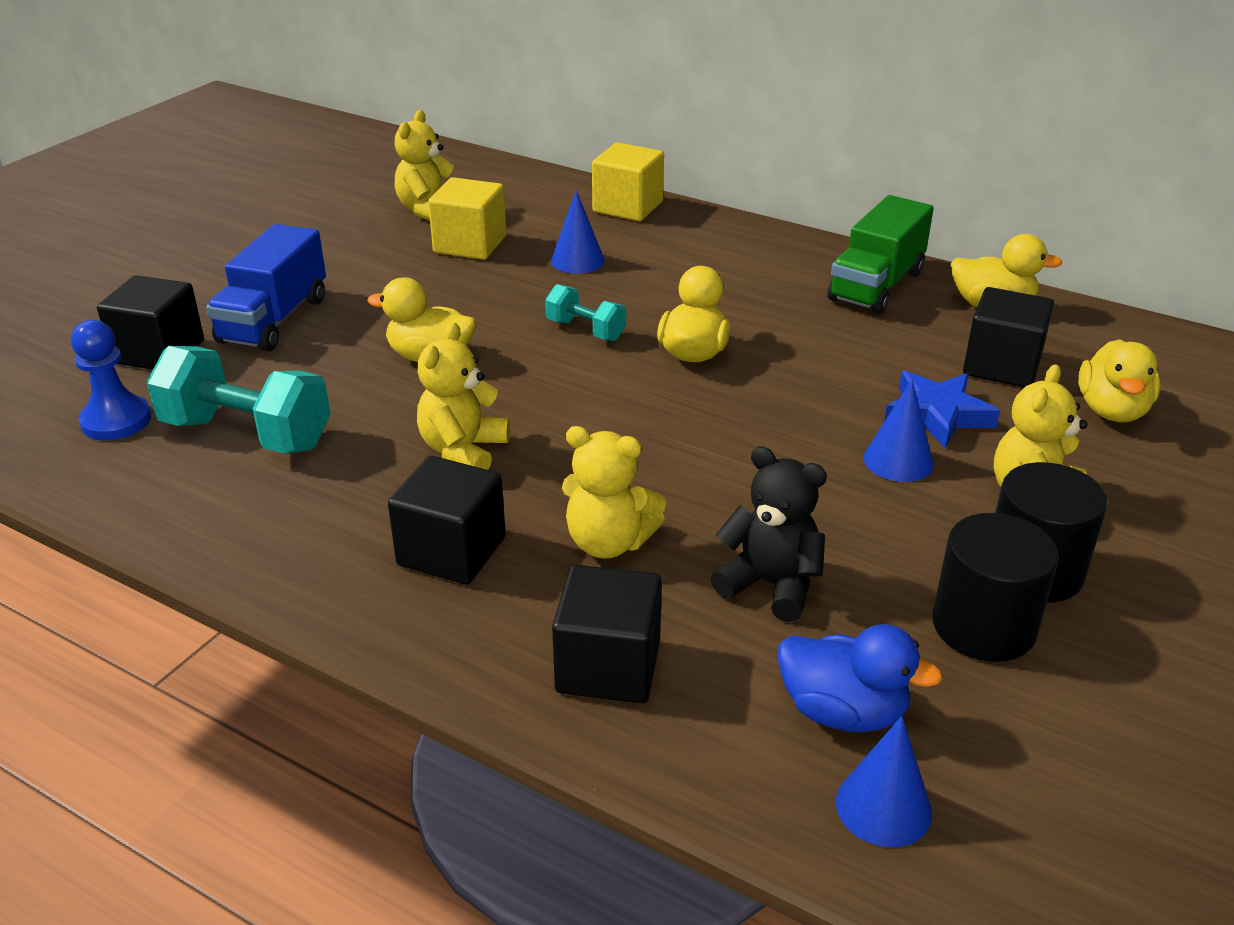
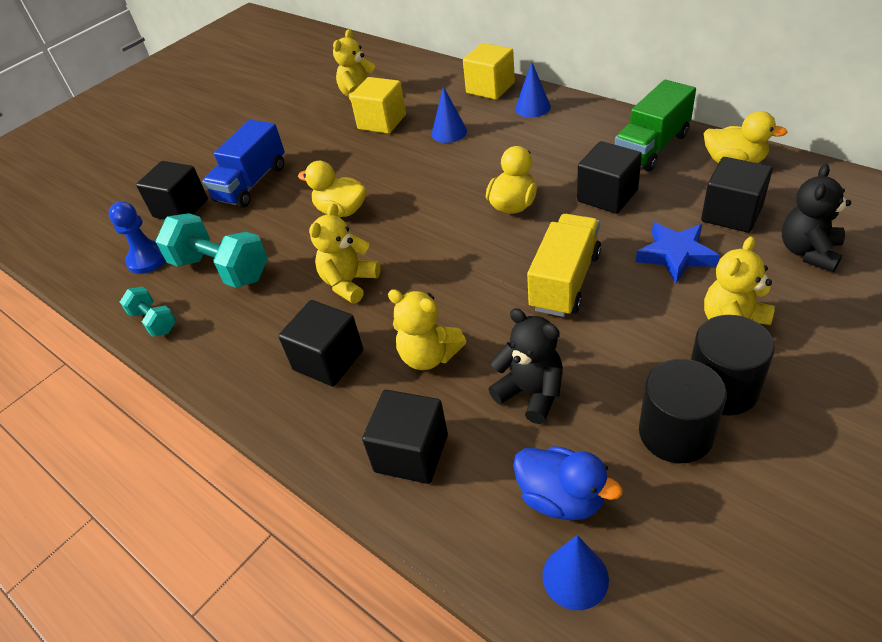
camera: 15 degrees right, 10 degrees up
turquoise dumbbell [545,284,626,341] -> turquoise dumbbell moved to [120,287,176,337]
blue cone [864,379,934,482] -> blue cone moved to [515,61,551,118]
yellow duck [1078,339,1160,422] -> black teddy bear [782,164,851,272]
none -> yellow truck [527,214,601,317]
none -> black cube [577,141,642,214]

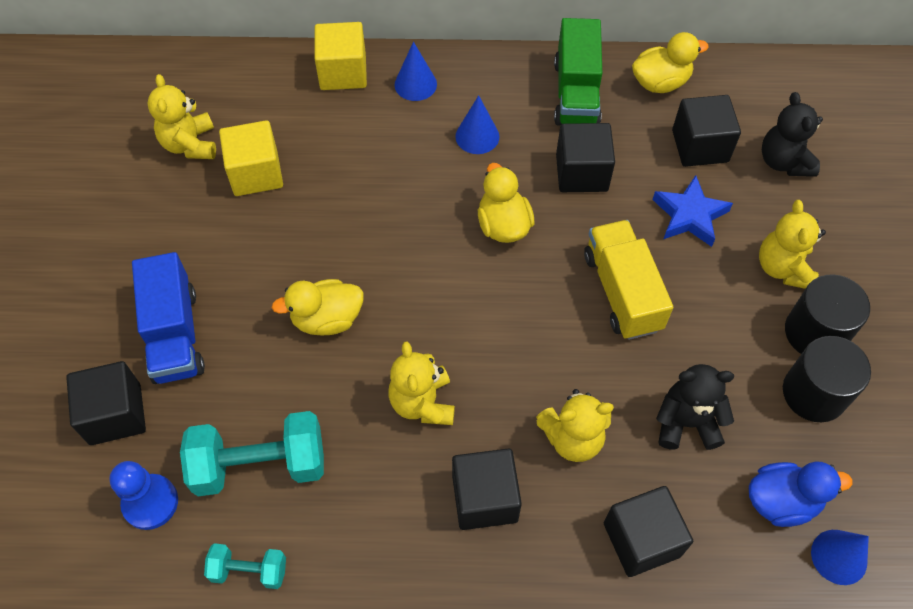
camera: 45 degrees left, 15 degrees up
blue cone [432,86,467,143] -> blue cone moved to [456,95,499,154]

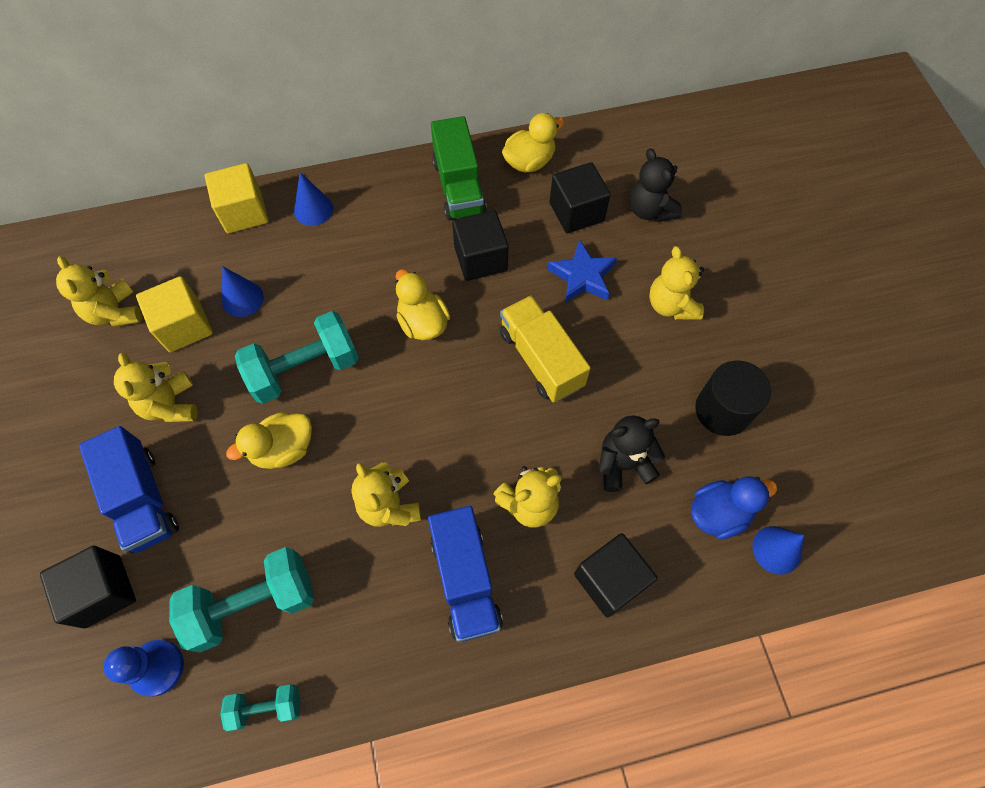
camera: 15 degrees left, 5 degrees up
black cube [452,448,522,530] -> blue truck [428,506,503,642]
blue cone [456,95,499,154] -> blue cone moved to [222,266,264,317]
black cylinder [785,274,870,354] -> none
none -> yellow teddy bear [114,353,197,422]
none -> turquoise dumbbell [235,311,358,404]

